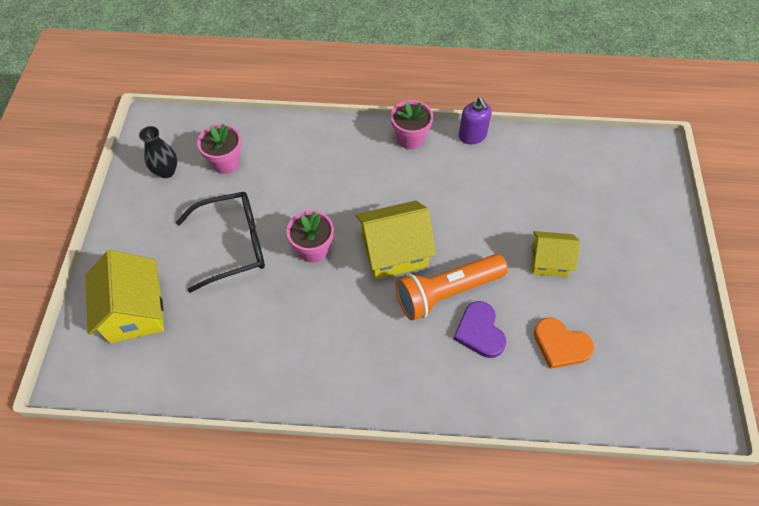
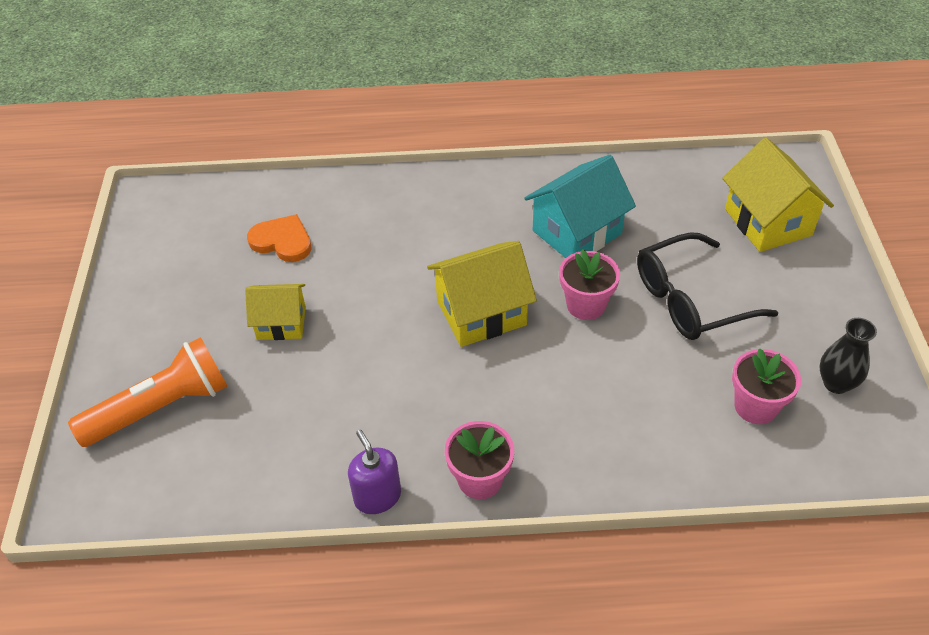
camera: 175 degrees right, 10 degrees down
orange flashlight [395,254,508,320] -> orange flashlight moved to [68,337,228,447]
purple heart [453,301,506,358] -> none
none -> turquoise house [525,155,636,258]

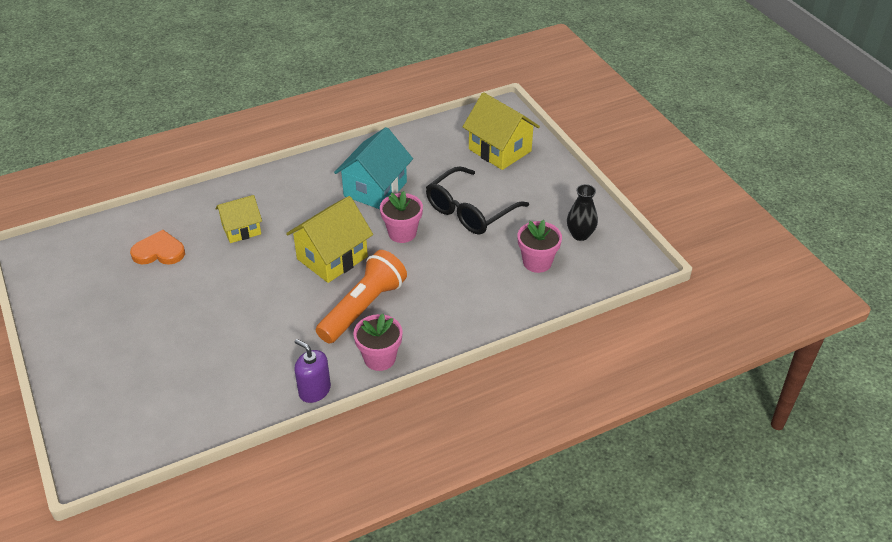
camera: 25 degrees left, 5 degrees down
orange flashlight [68,337,228,447] -> orange flashlight moved to [316,250,407,343]
yellow house [245,284,306,340] -> yellow house moved to [215,195,262,243]

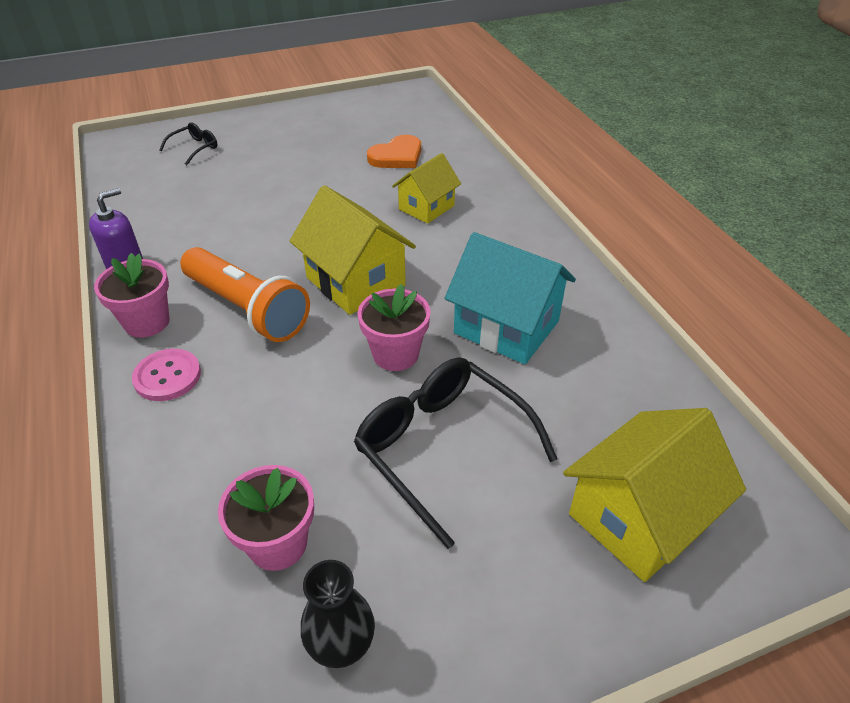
camera: 95 degrees right, 0 degrees up
orange heart [130,230,185,265] -> orange heart turned 45 degrees clockwise [367,135,421,168]
yellow house [215,195,262,243] -> yellow house turned 60 degrees clockwise [392,153,461,224]
none -> pink button [132,349,201,401]
none -> black glasses [159,122,217,165]

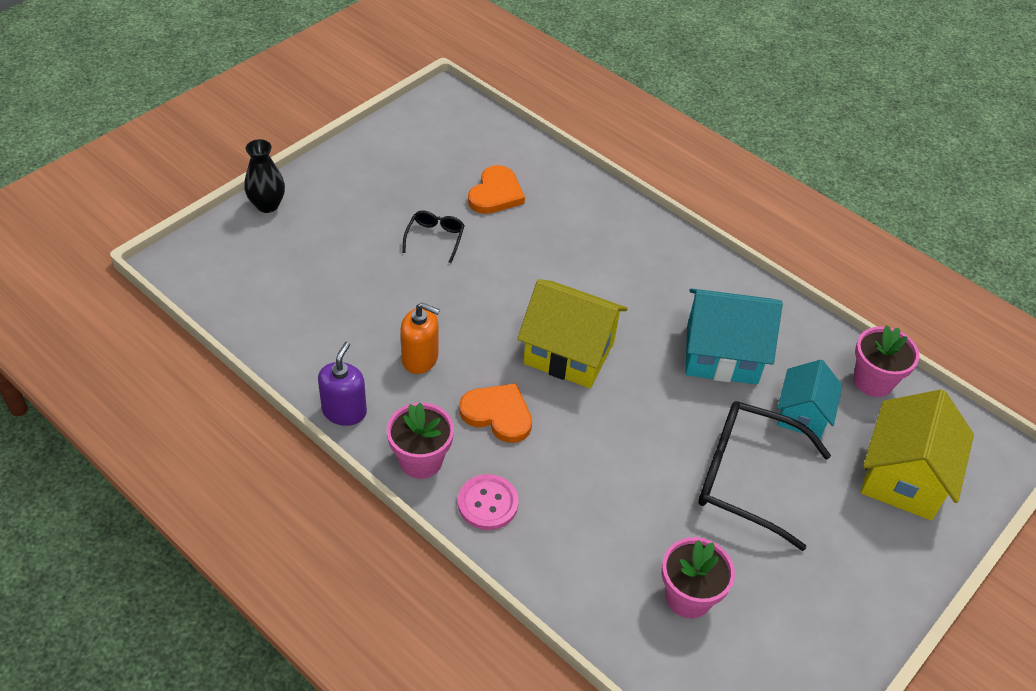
camera: 30 degrees left, 5 degrees up
black glasses [159,122,217,165] -> black glasses moved to [402,210,465,263]
orange flashlight [180,247,310,342] -> orange heart [459,383,532,443]
black vase [301,560,375,668] -> black vase moved to [245,139,285,213]
pink flower pot [357,284,431,371] -> pink flower pot moved to [853,325,920,397]
yellow house [392,153,461,224] -> none
none -> orange soap dispenser [400,303,440,374]
none -> turquoise house [777,360,842,439]

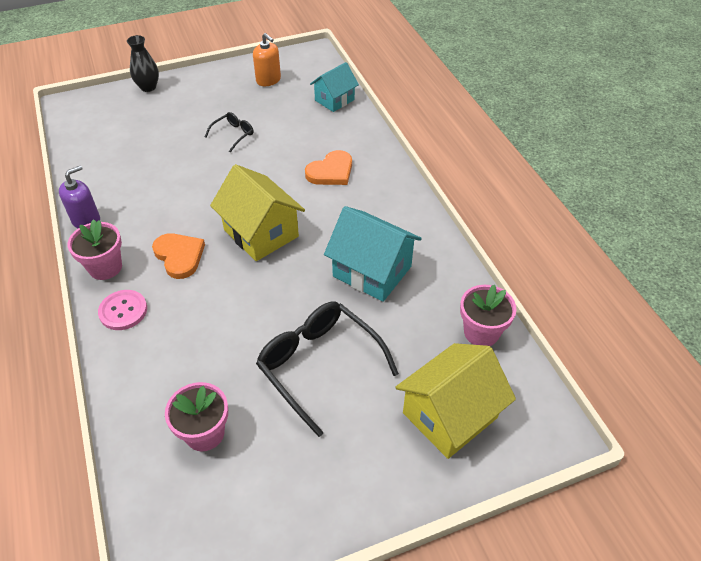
camera: 30 degrees right, 0 degrees up
orange soap dispenser [400,303,440,374] -> orange soap dispenser moved to [253,33,281,86]
orange heart [468,165,525,214] -> orange heart moved to [305,150,352,185]
turquoise house [777,360,842,439] -> turquoise house moved to [310,62,359,112]

